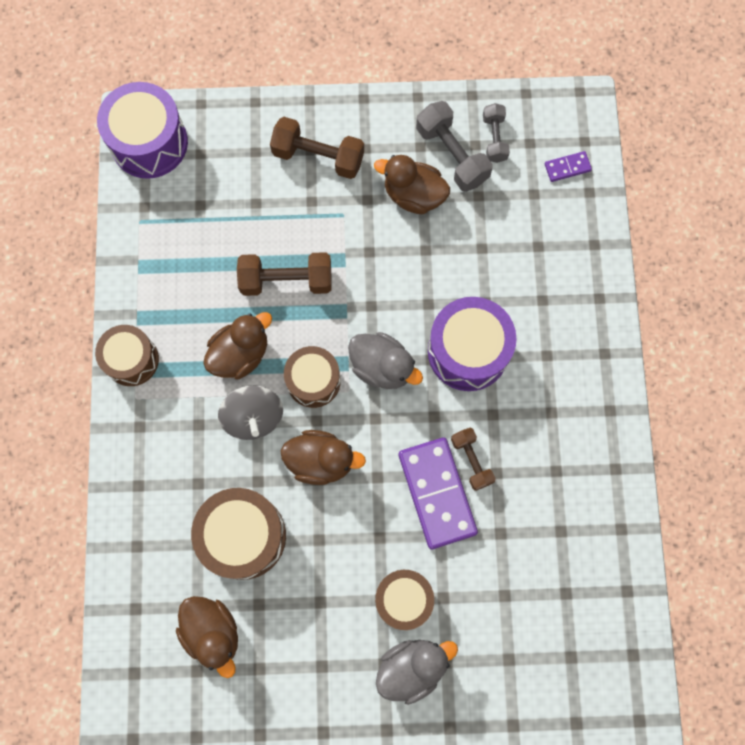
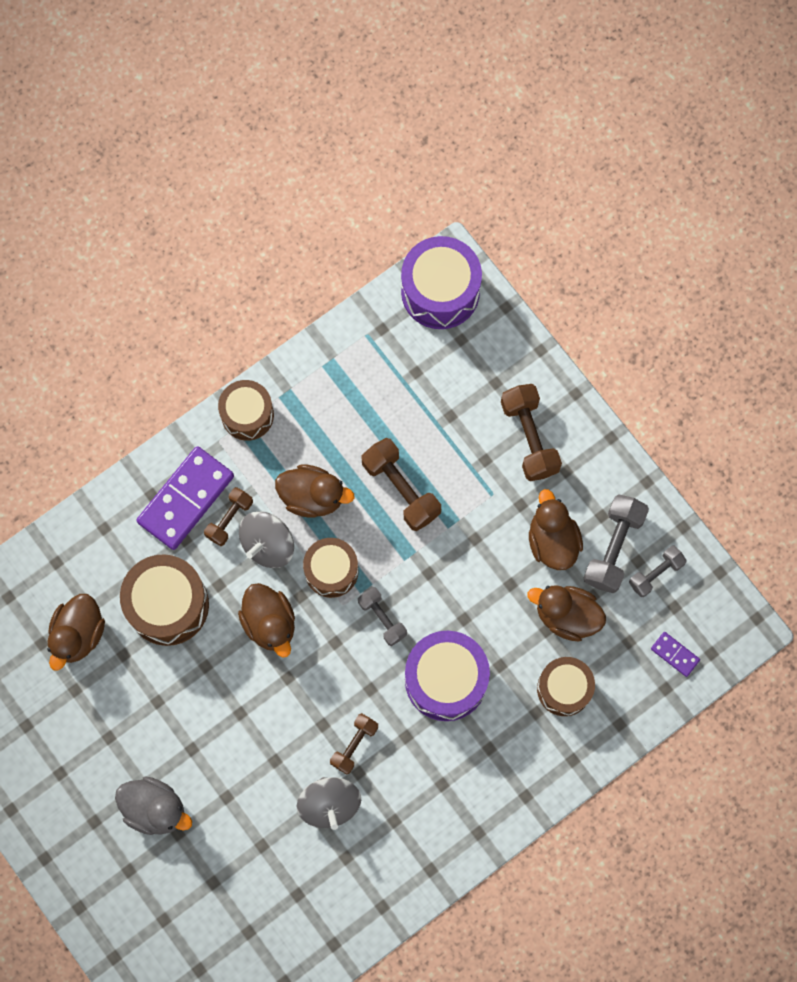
camera: 55 degrees right, 0 degrees up
grey duck [348,332,423,389] -> grey dumbbell [358,587,407,646]
brown drum [375,570,434,630] -> brown drum moved to [537,657,595,716]
purple domino [399,437,478,549] -> purple domino moved to [136,446,234,550]
none -> brown dumbbell [204,487,253,546]
none -> grey spinning top [296,777,361,830]
none -> brown duck [528,585,606,642]

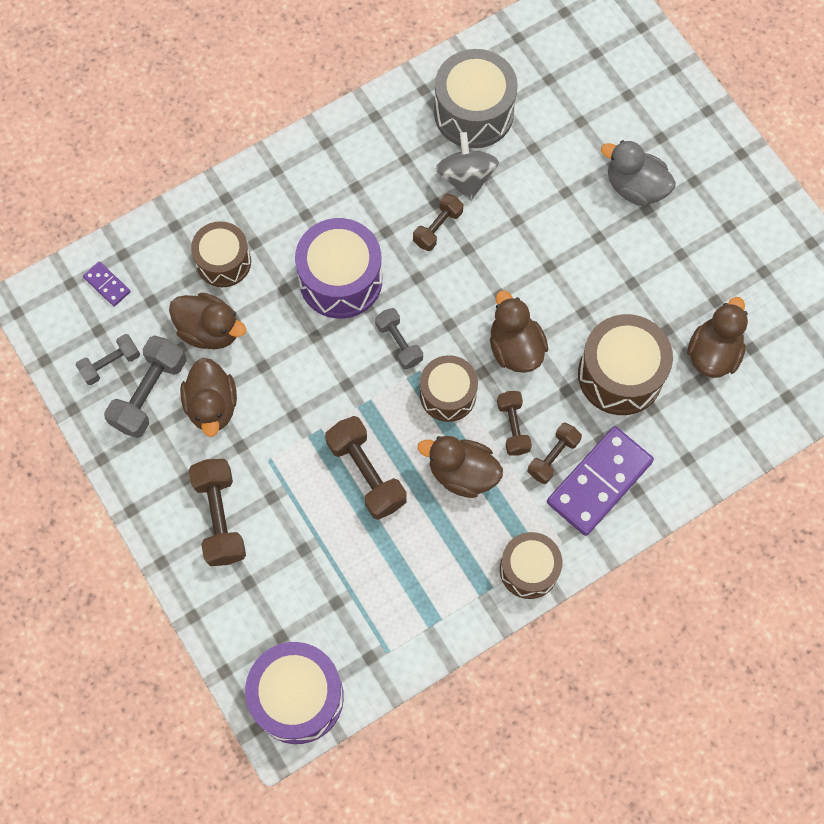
camera: 175 degrees left, 5 degrees down
grey spinning top [239,511,294,568] -> brown dumbbell [497,391,532,455]
none -> grey drum [434,49,518,148]

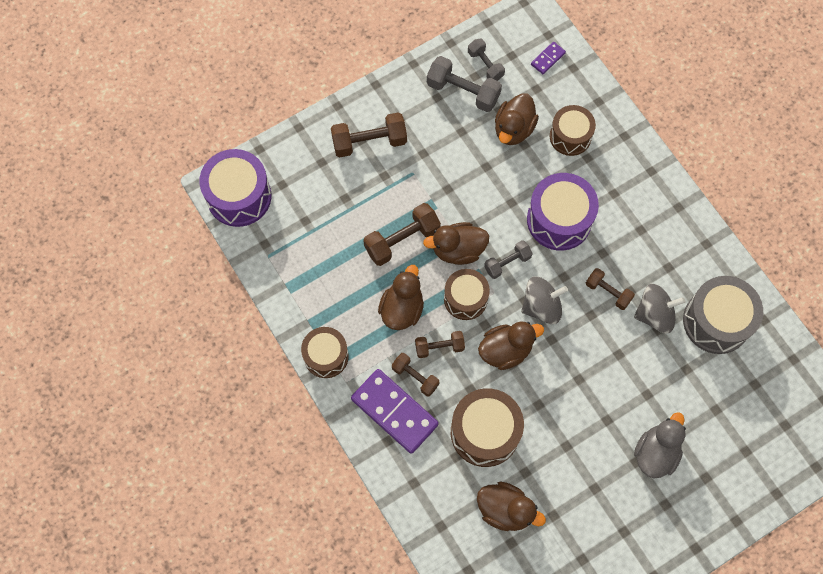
camera: 90 degrees right, 0 degrees up
brown duck [180,358,237,437] -> brown duck moved to [423,222,489,265]
none -> grey spinning top [521,276,568,324]

